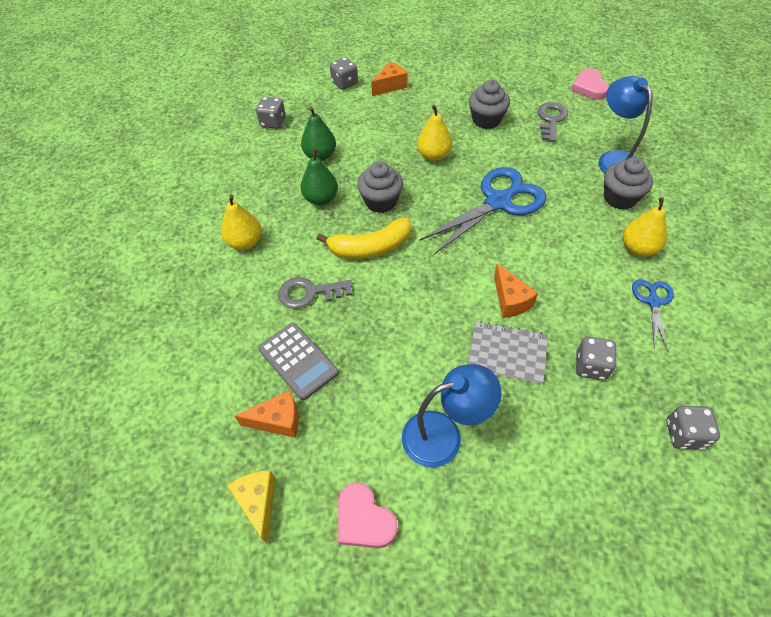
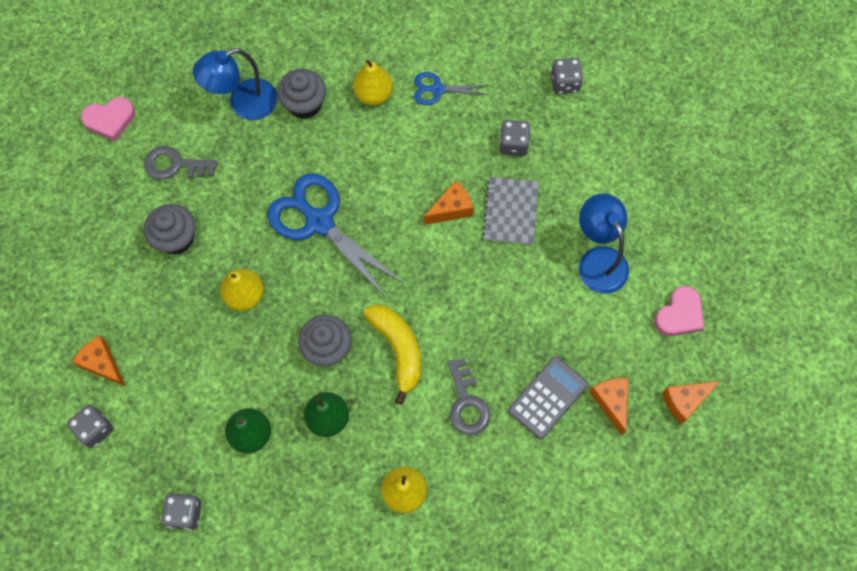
camera: 100 degrees left, 15 degrees up
yellow cheese [227,470,276,544] -> orange cheese [662,381,720,424]

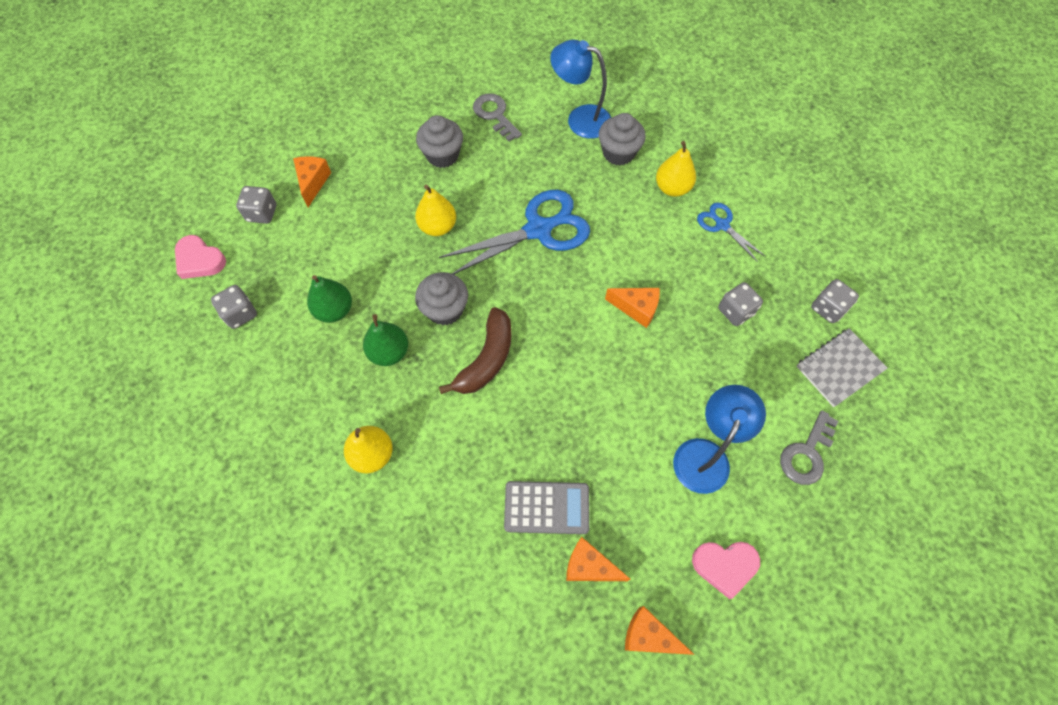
camera: 50 degrees right, 5 degrees down
pink heart [81,97,135,141] -> pink heart moved to [175,235,226,279]
blue scissors [268,174,404,299] -> blue scissors turned 60 degrees clockwise [439,190,590,274]
yellow banana [363,305,421,405] -> brown banana [439,307,512,394]
grey key [448,358,490,435] -> grey key moved to [780,410,838,485]
grey notebook [482,177,539,245] -> grey notebook moved to [796,328,888,407]
orange cheese [589,378,628,435] -> orange cheese turned 105 degrees counterclockwise [566,537,630,581]

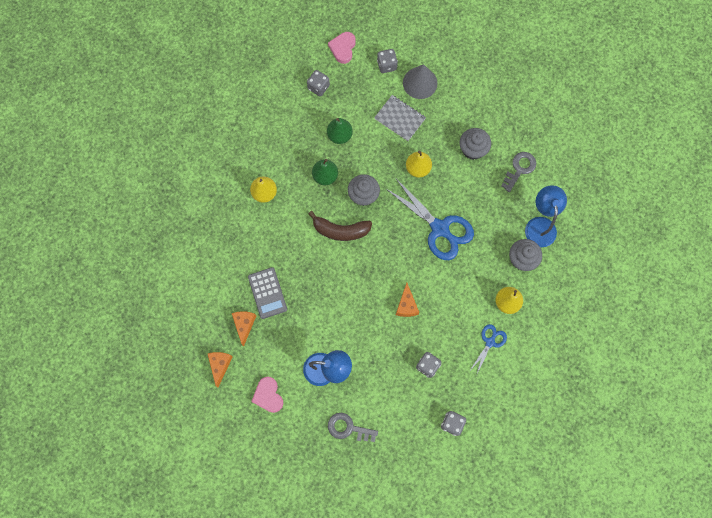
camera: 70 degrees right, 10 degrees up
orange cheese [293,156,331,207] -> grey cone [403,64,437,99]
grey notebook [796,328,888,407] -> grey notebook moved to [374,95,426,141]

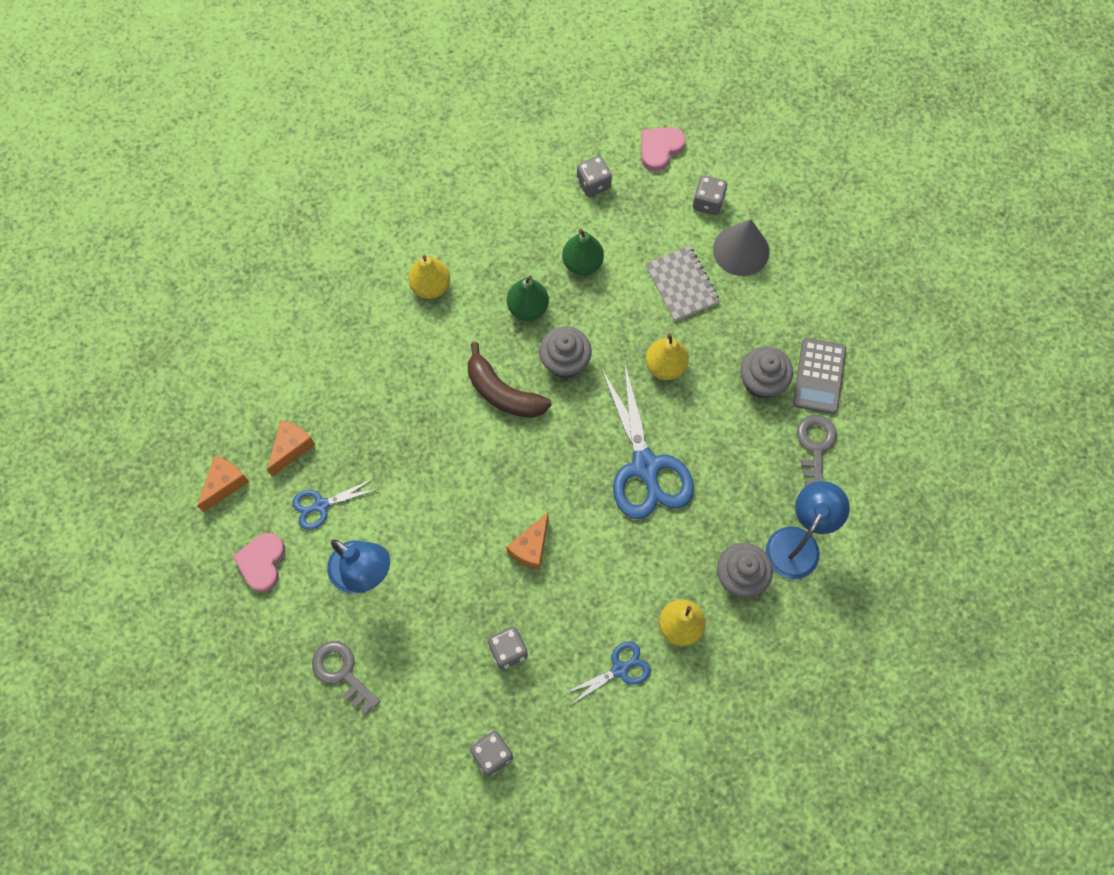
camera: 30 degrees right, 5 degrees down
grey calculator [248,267,287,319] -> grey calculator moved to [793,338,846,414]
grey key [501,152,536,192] -> grey key turned 60 degrees counterclockwise [797,415,837,487]
none -> blue scissors [292,478,378,530]

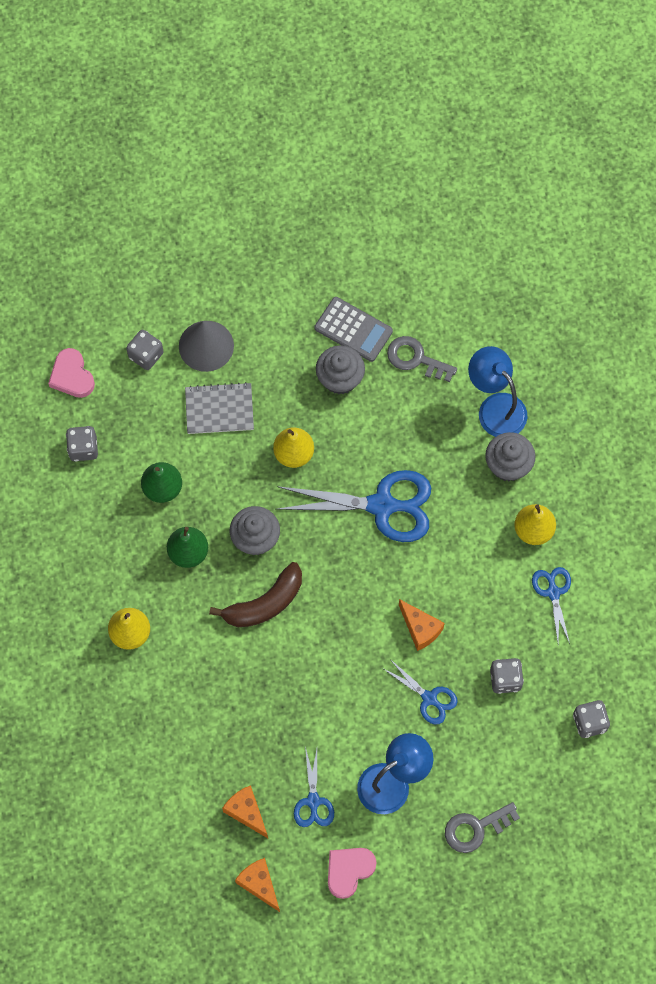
camera: 70 degrees left, 0 degrees up
pink heart [233,533,285,592] -> pink heart turned 105 degrees clockwise [328,848,377,899]
none -> blue scissors [382,659,458,725]

